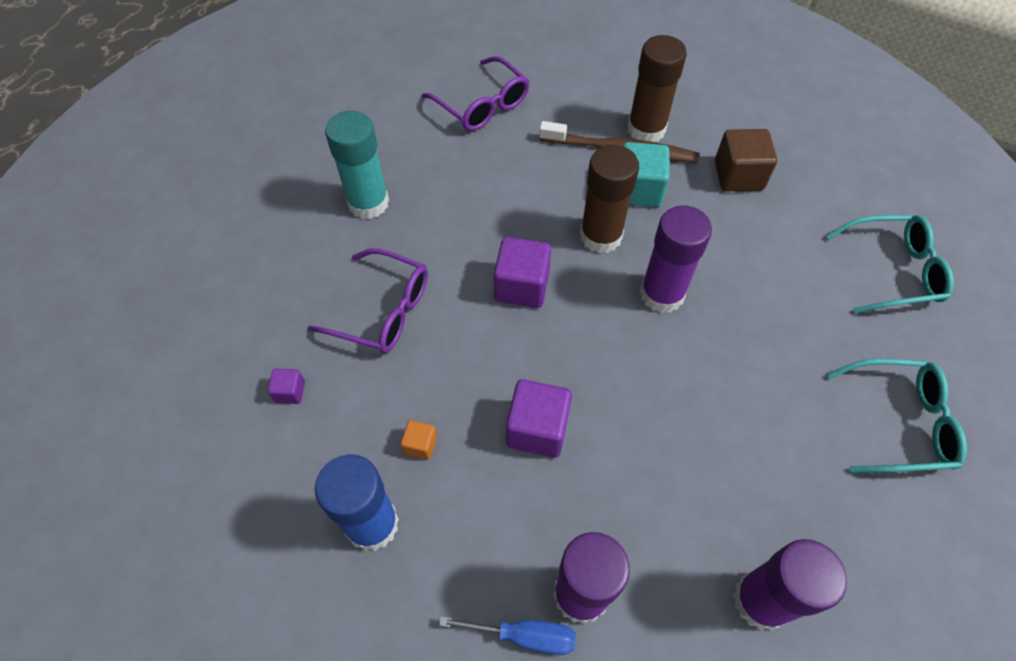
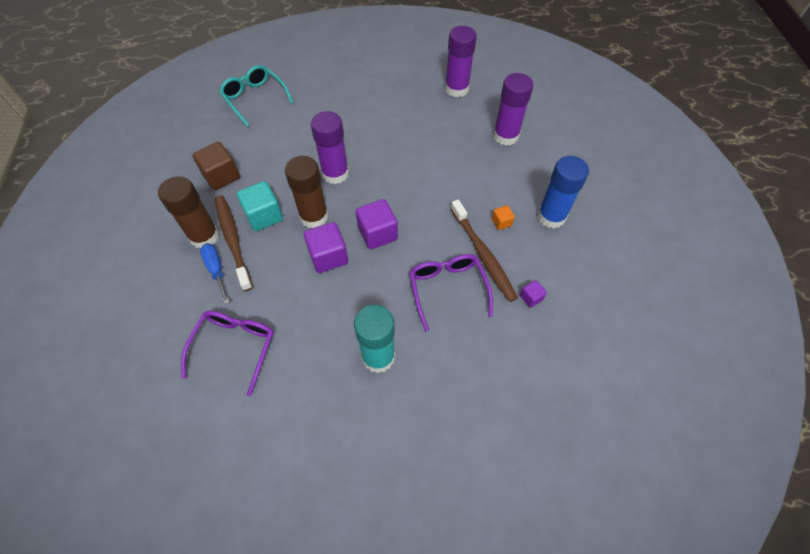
camera: 125 degrees left, 0 degrees up
blue screwdriver [439,616,576,655] -> blue screwdriver moved to [200,243,230,304]
purple cube [506,379,572,458] -> purple cube moved to [304,222,348,273]
turquoise glasses [827,359,967,473] -> none
none -> brown toothbrush [451,200,518,302]

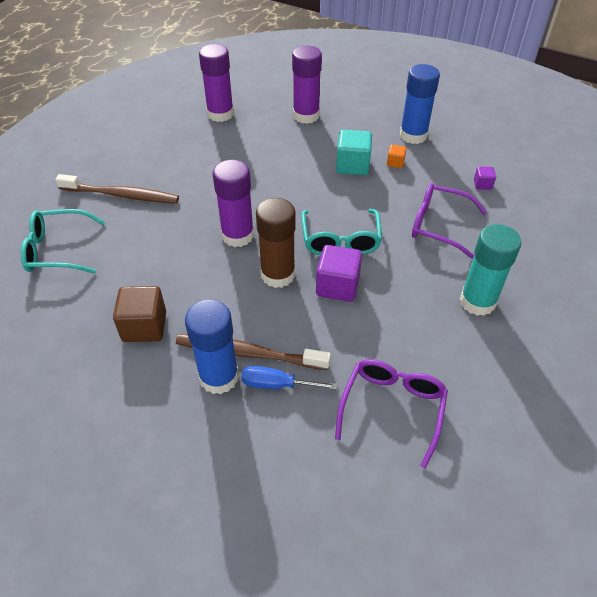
camera: 55 degrees left, 10 degrees down
brown glue stick [158,176,219,248] -> blue glue stick [185,300,239,394]
purple glasses [181,311,274,397] -> purple glasses turned 60 degrees clockwise [335,359,448,468]
turquoise cube [237,181,283,231] -> turquoise cube moved to [336,130,372,175]
purple cube [356,199,398,250] -> turquoise glasses [301,209,382,255]
brown toothbrush [451,200,518,302] -> brown toothbrush moved to [55,174,179,203]

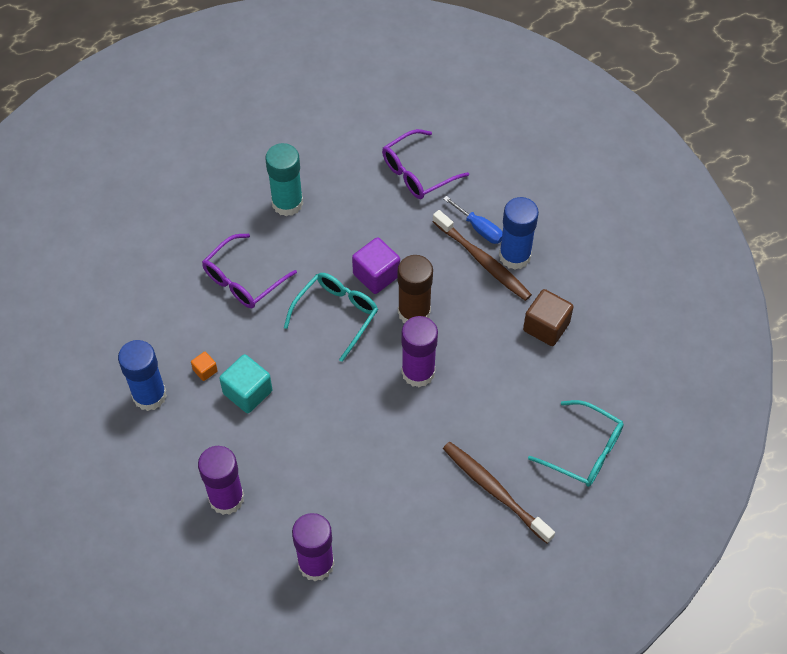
camera: 145 degrees left, 10 degrees up
purple glasses [412,183,487,259] -> purple glasses turned 75 degrees clockwise [202,234,297,308]
purple cube [474,167,496,190] -> none

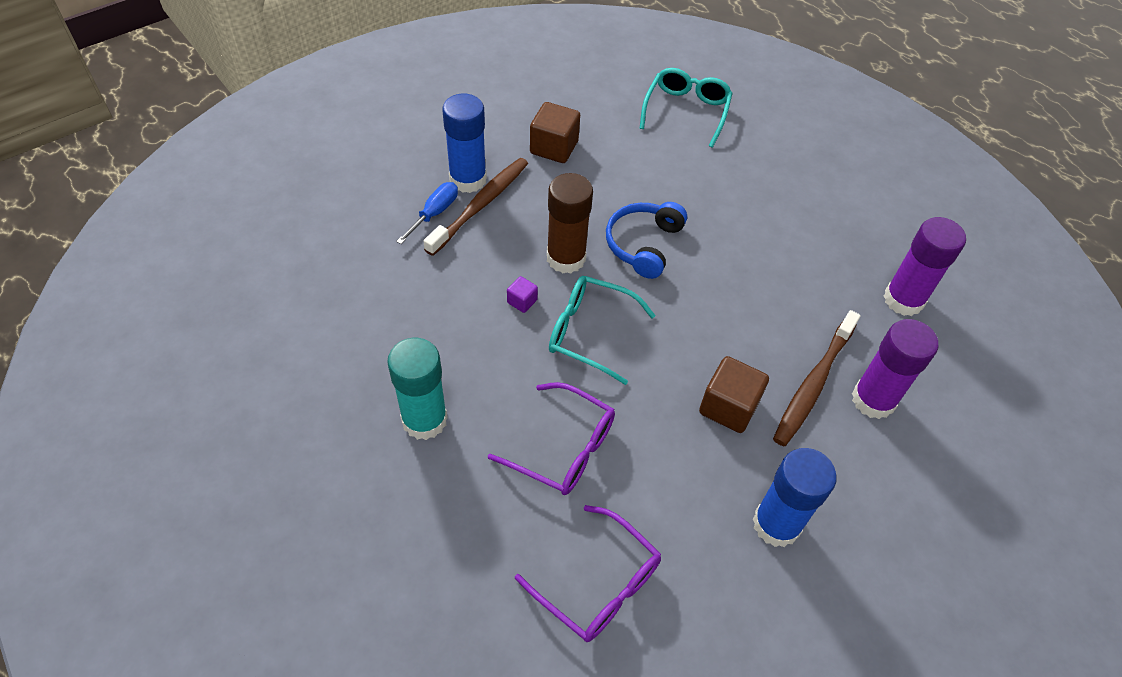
camera: 105 degrees left, 5 degrees down
orange cube [191,352,218,381] -> none
turquoise cube [219,354,272,413] -> brown cube [699,356,769,433]
purple cube [352,237,400,294] -> purple cube [507,276,538,313], size x0.51
purple glasses [382,129,469,199] -> purple glasses moved to [515,505,661,642]
purple glue stick [401,316,438,387] -> blue headphones [606,202,687,279]
brown toothbrush [443,442,555,544] -> brown toothbrush moved to [773,310,861,446]

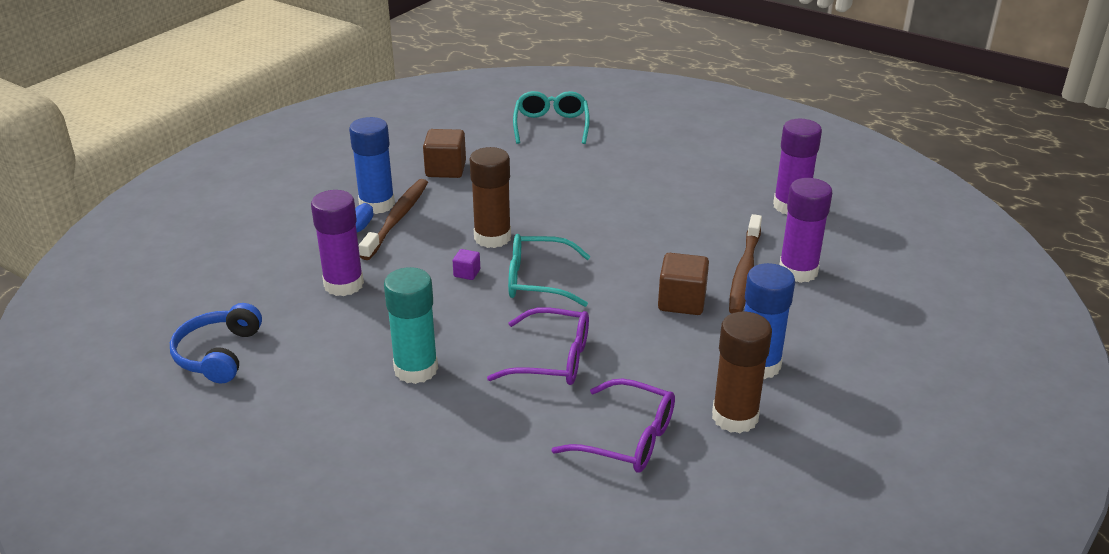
camera: 15 degrees left, 20 degrees down
blue headphones [606,202,687,279] -> blue headphones moved to [170,303,262,383]
none -> purple glue stick [311,190,364,296]
none -> brown glue stick [712,312,772,433]

